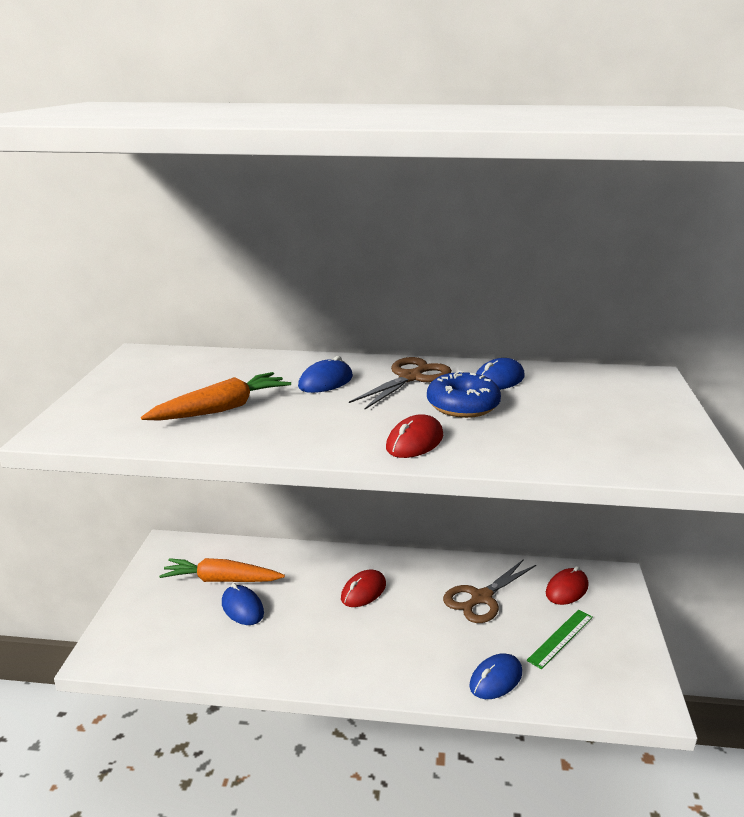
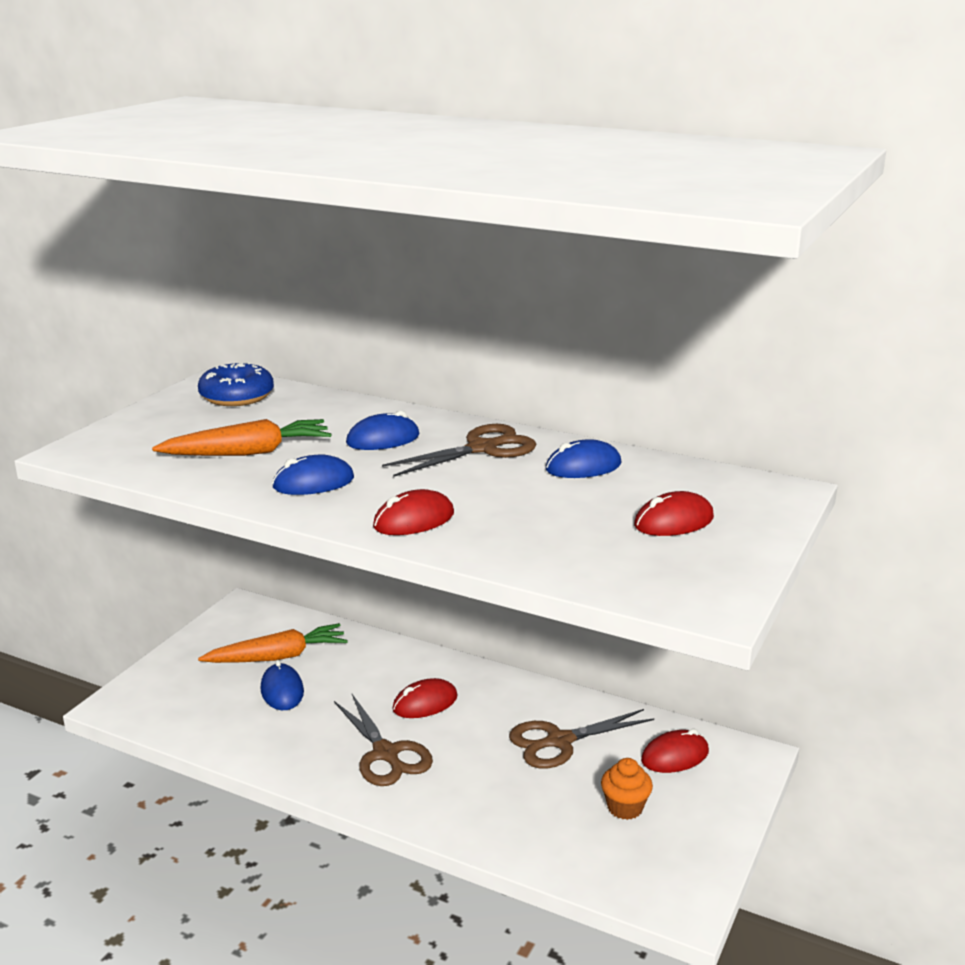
camera: 20 degrees right, 0 degrees up
orange carrot [159,558,285,582] -> orange carrot turned 135 degrees clockwise [198,623,348,663]
blue donut [427,370,501,418] -> blue donut moved to [198,362,274,406]
blue mouse [469,653,522,699] -> blue mouse moved to [272,455,354,495]
green ruler [527,610,593,669] -> orange cupcake [601,758,653,820]
none -> brown scissors [334,694,433,786]
none -> red mouse [634,491,714,536]

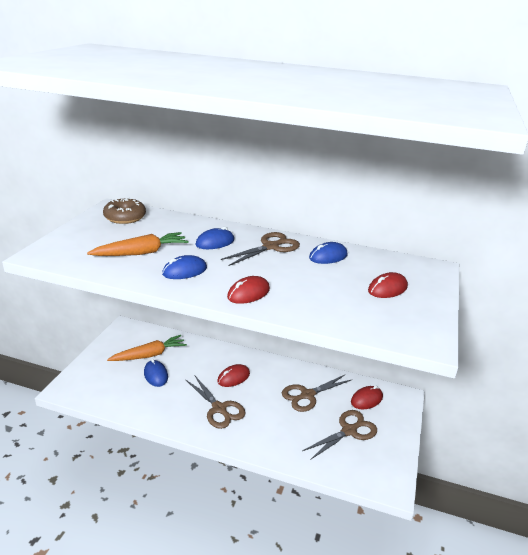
camera: 10 degrees left, 5 degrees up
blue donut [198,362,274,406] -> brown donut [103,198,146,224]
orange cupcake [601,758,653,820] -> brown scissors [302,410,377,460]

